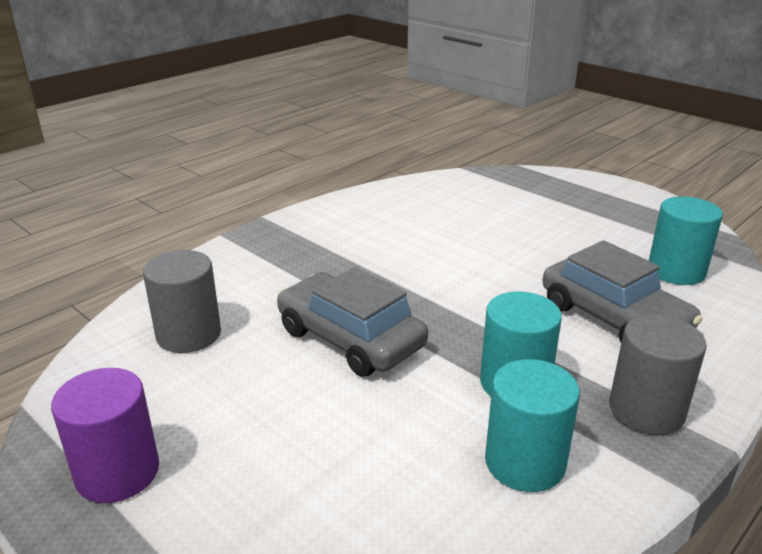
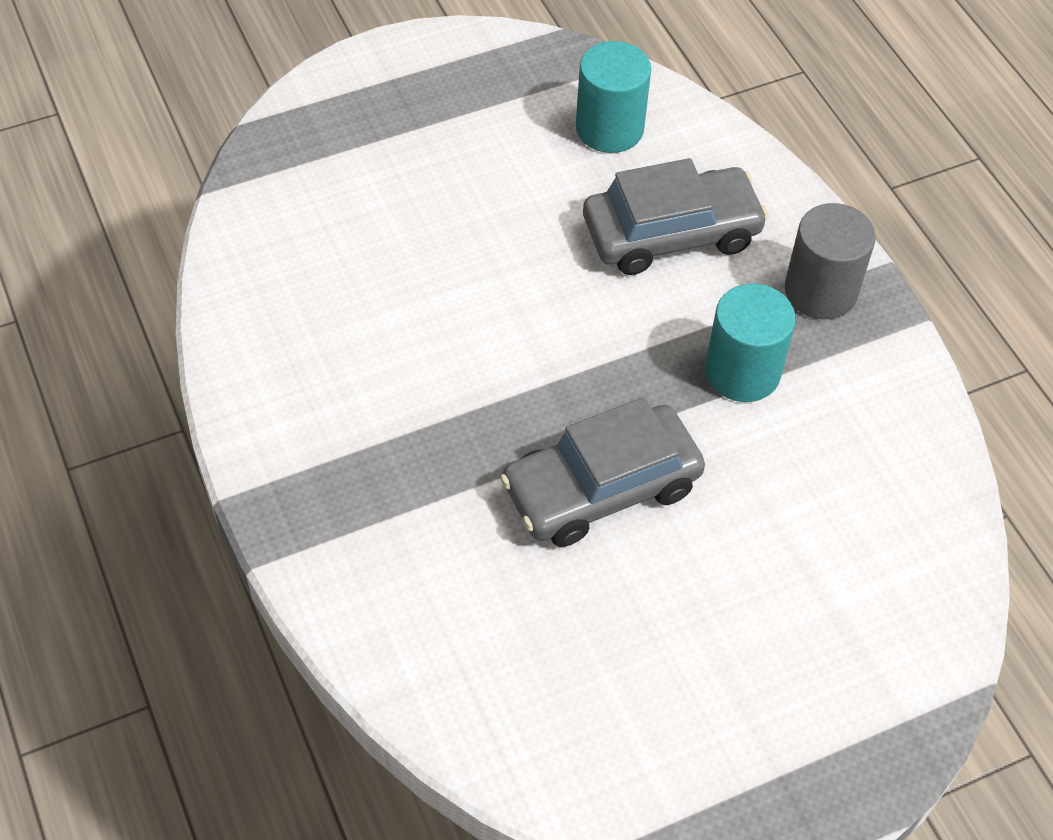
camera: 70 degrees left, 25 degrees up
purple cylinder [51,368,159,503] -> none
grey cylinder [143,250,221,353] -> none
turquoise cylinder [485,359,580,492] -> none

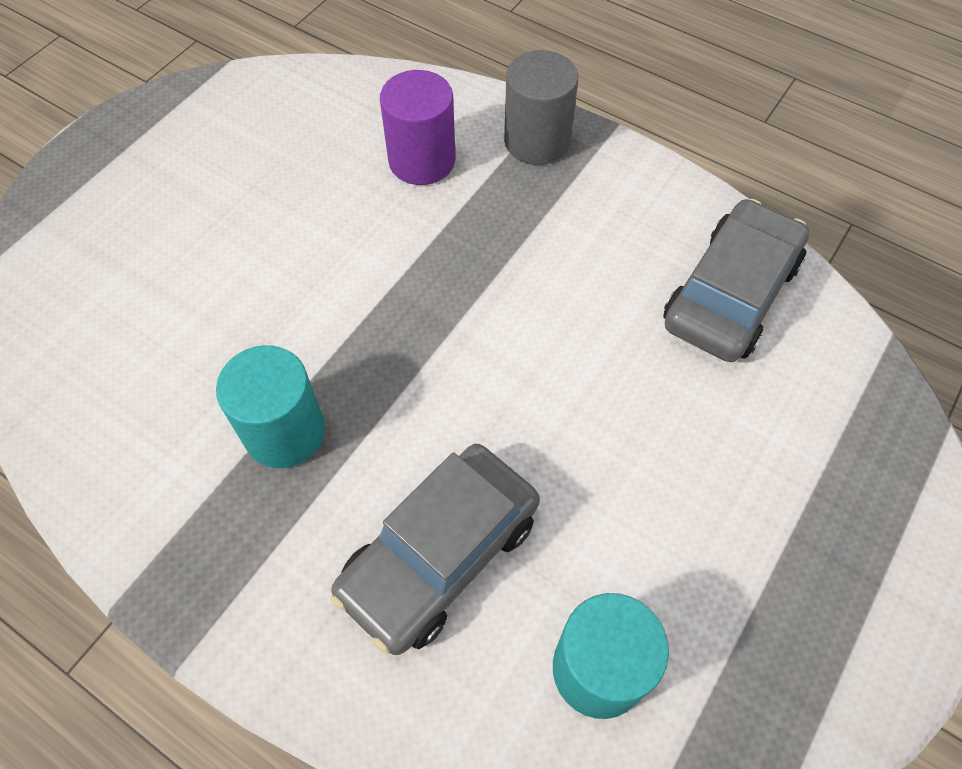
camera: 150 degrees right, 5 degrees up
grey car [500,397,705,547] -> grey car moved to [663,199,809,362]
grey cylinder [785,203,876,319] -> grey cylinder moved to [504,50,578,165]
none -> purple cylinder [380,70,455,185]

